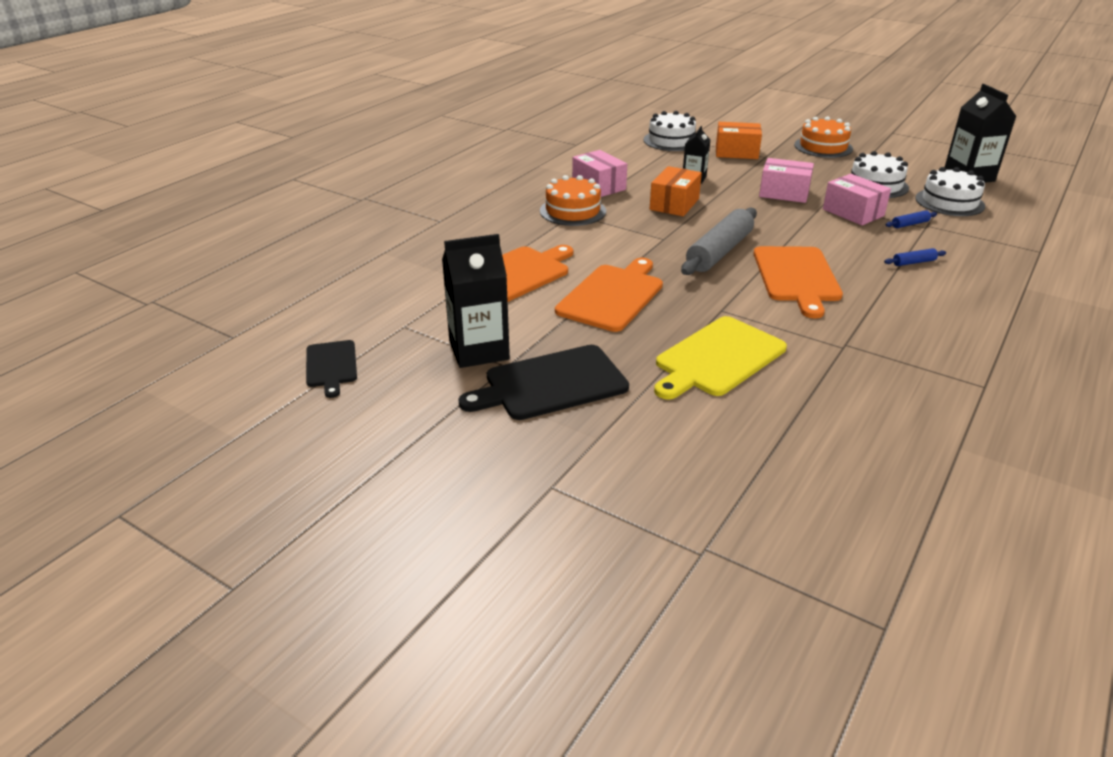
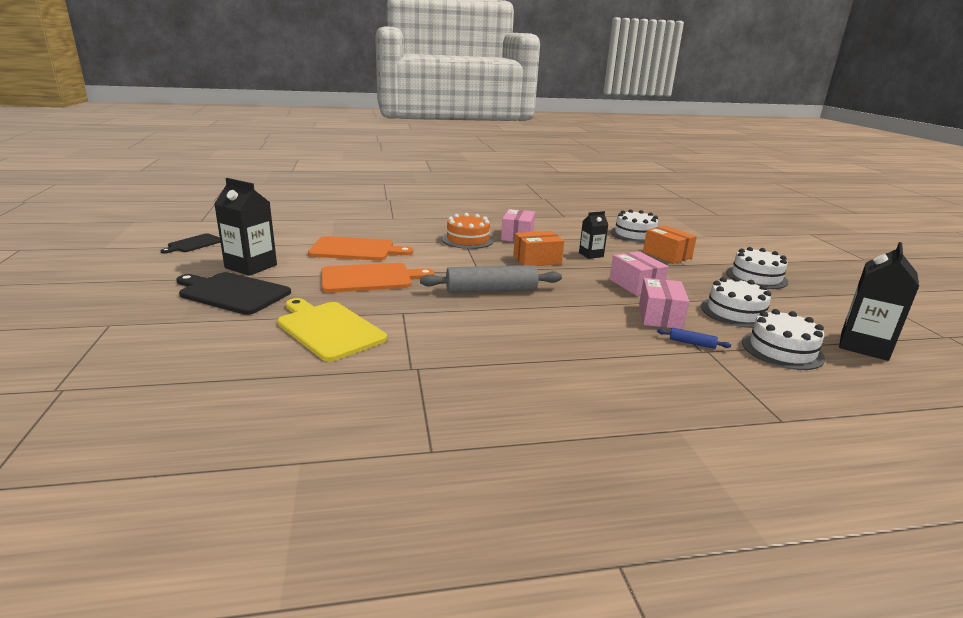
camera: 45 degrees right, 10 degrees down
yellow cutting board [654,316,787,400] -> yellow cutting board turned 45 degrees clockwise [277,298,387,362]
orange cutting board [754,246,843,319] -> none
orange cake [794,116,853,158] -> white cake [726,247,789,289]
blue rolling pin [884,248,946,266] -> none

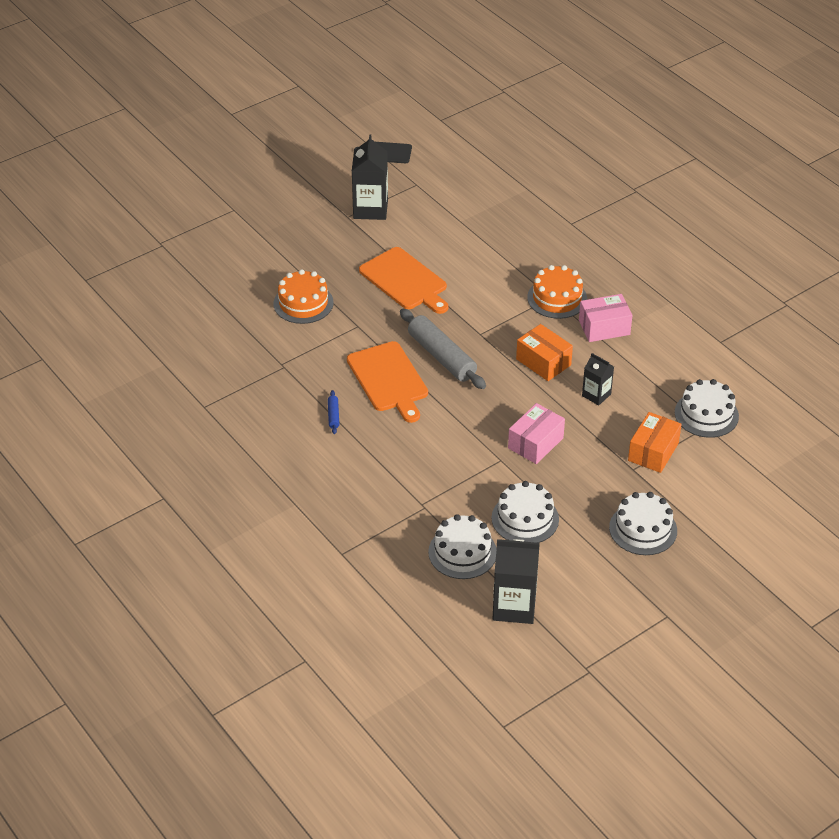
camera: 65 degrees right, 20 degrees up
black cutting board [177,272,291,315] -> none
yellow cutting board [277,298,387,362] -> orange cake [274,269,334,324]
orange cutting board [308,236,413,261] -> orange cutting board moved to [347,341,428,423]
pink box [639,278,690,329] -> none
blue rolling pin [657,328,731,349] -> blue rolling pin moved to [328,390,339,434]

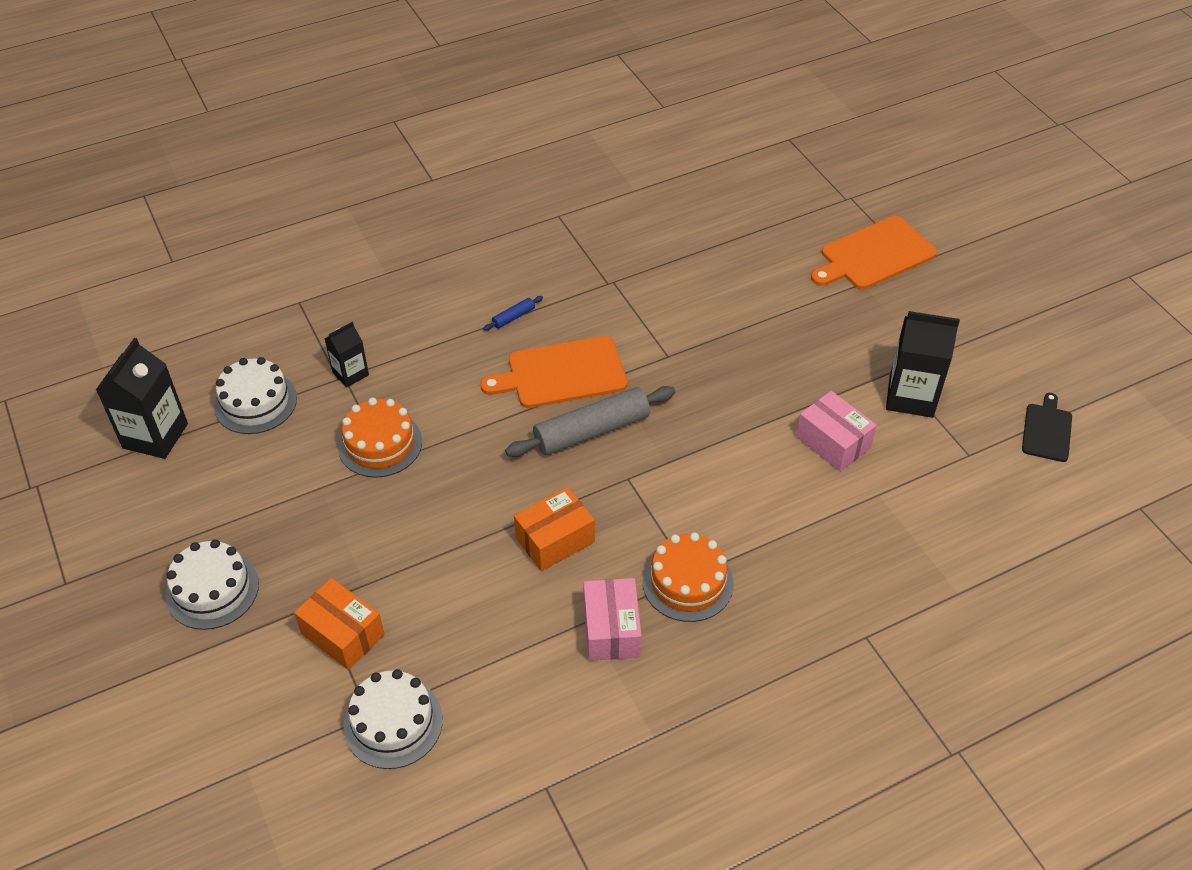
camera: 100 degrees right, 5 degrees up
orange cake [274,269,334,324] -> orange cake moved to [338,398,422,478]
blue rolling pin [328,390,339,434] -> blue rolling pin turned 45 degrees counterclockwise [483,296,543,331]
orange cutting board [359,247,448,314] -> orange cutting board moved to [811,216,937,290]
white cake [491,481,559,543] -> none
pink box [508,403,565,464] -> pink box moved to [796,391,877,472]
black carton [582,353,614,405] -> black carton moved to [325,322,369,388]

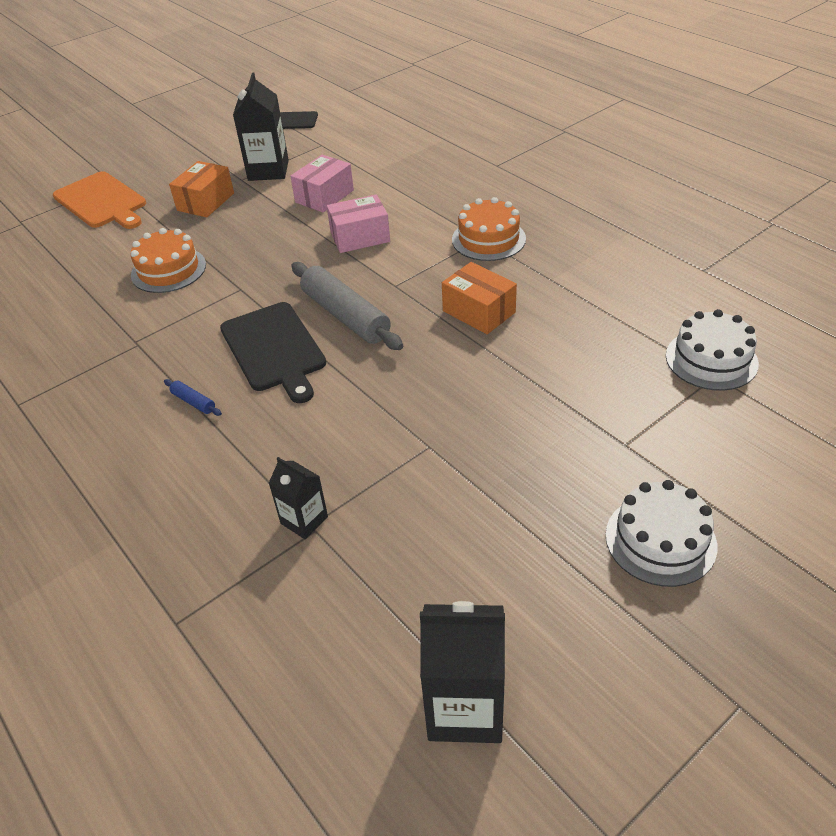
camera: 100 degrees left, 5 degrees down
white cake [214,357,297,434] -> none
orange box [294,578,385,670] -> orange box moved to [169,161,234,217]
orange cake [338,398,422,478] -> orange cake moved to [131,228,206,293]
orange cutting board [480,336,627,408] -> black cutting board [220,302,326,403]
pink box [583,578,642,661] -> pink box moved to [327,194,390,253]

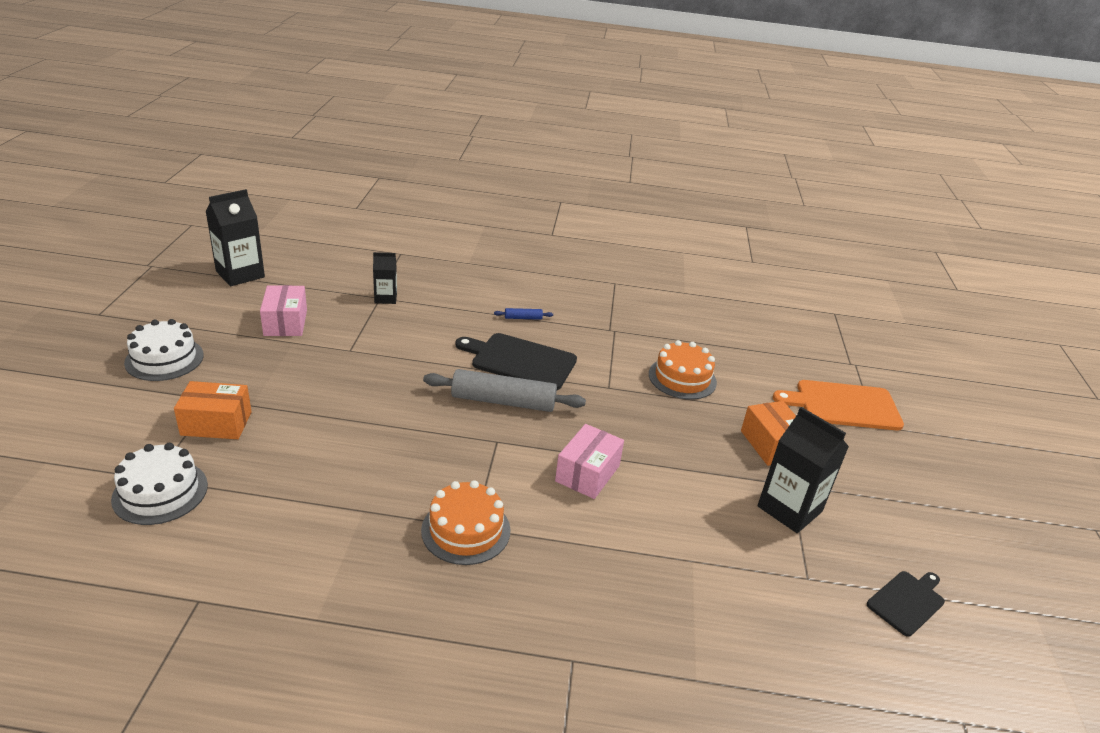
camera: 130 degrees right, 10 degrees down
pink box [290,155,354,212] -> pink box moved to [260,285,307,336]
orange box [442,262,517,334] -> orange box moved to [174,381,252,439]

